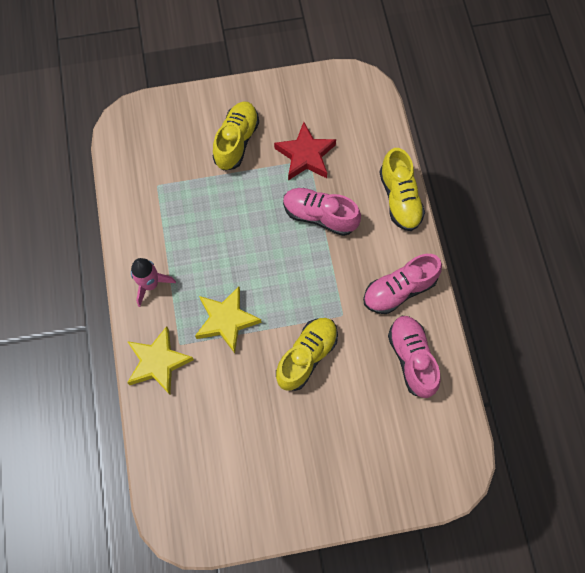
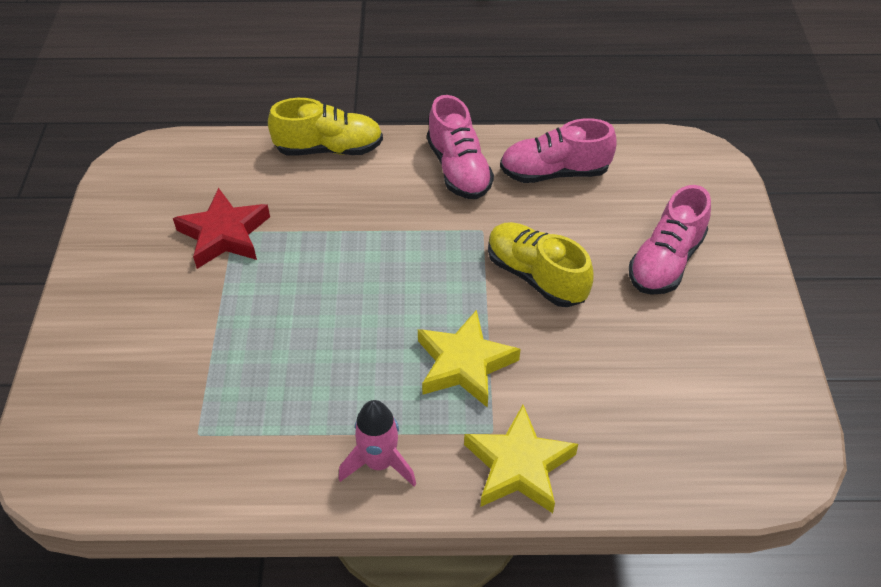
camera: 80 degrees left, 20 degrees down
yellow shoe [213,101,259,171] -> none
pink shoe [283,188,361,236] -> pink shoe moved to [629,185,711,295]

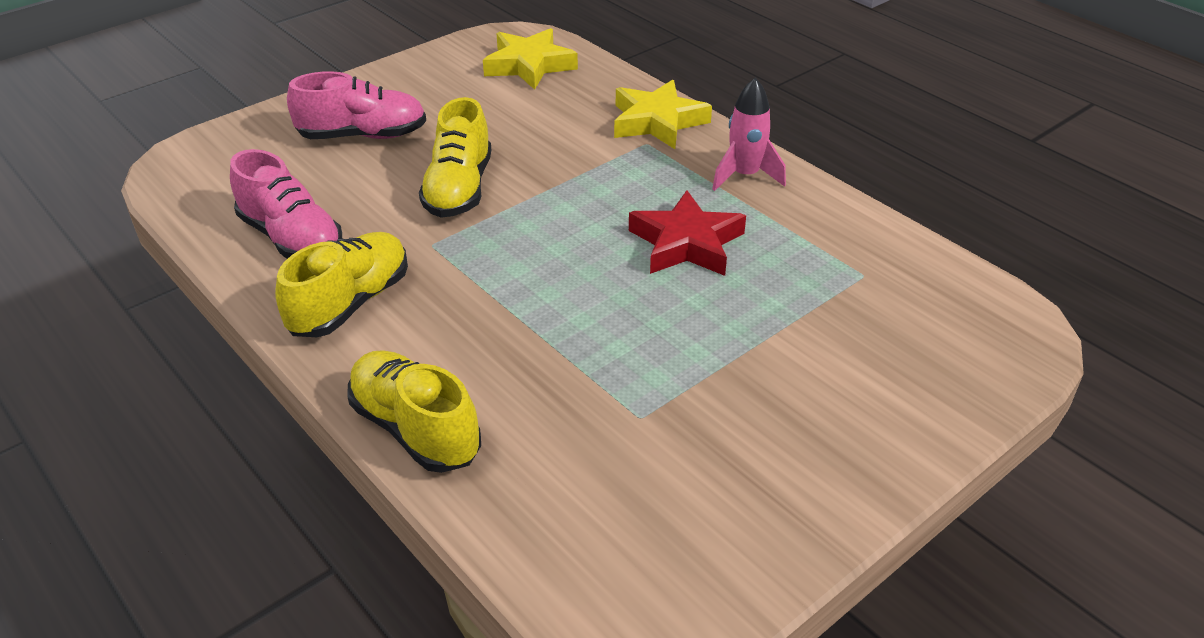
camera: 130 degrees left, 10 degrees down
red star [173,188,270,269] -> red star moved to [629,190,746,276]
yellow star [418,310,521,408] -> yellow star moved to [483,28,578,90]
pink shoe [427,95,494,199] -> yellow shoe [275,232,408,337]

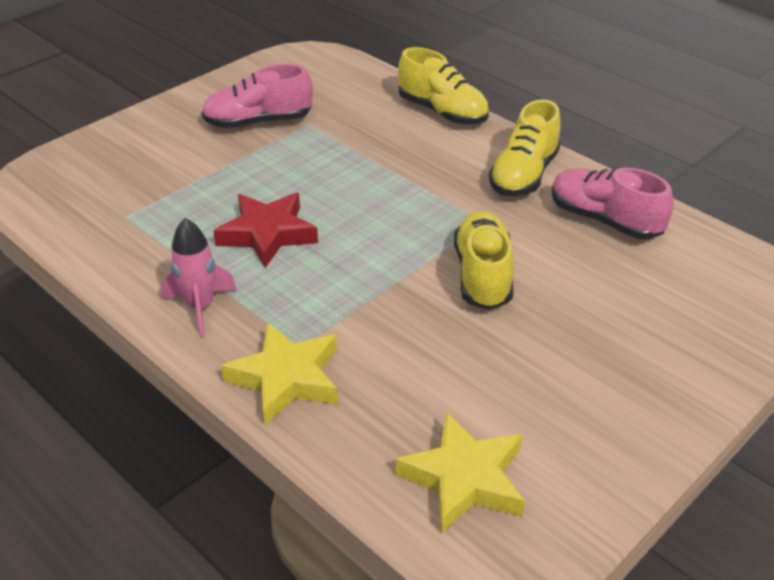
camera: 175 degrees right, 0 degrees up
pink shoe [287,71,426,139] -> pink shoe moved to [202,64,313,128]

